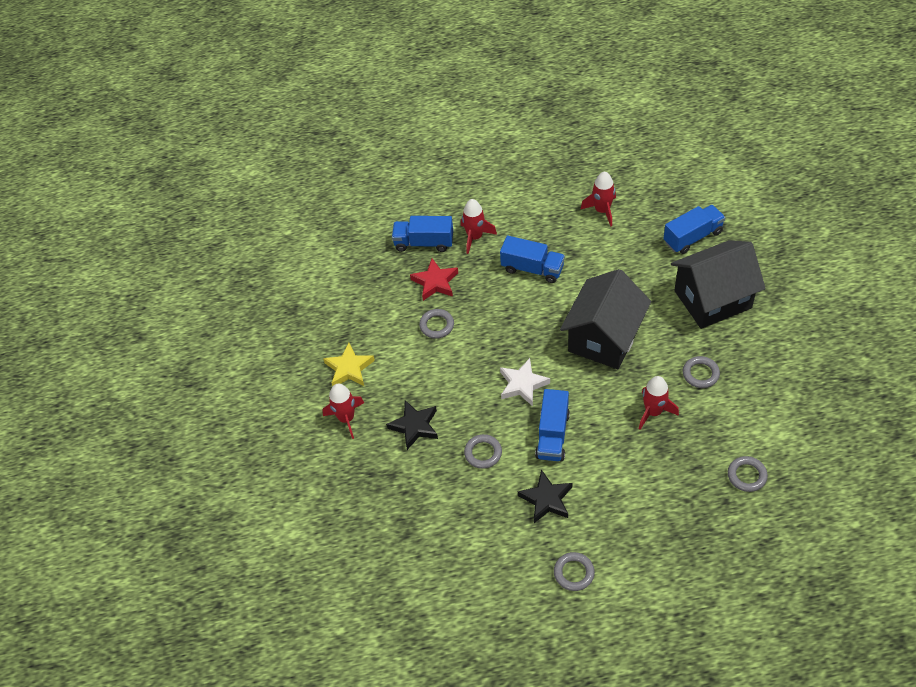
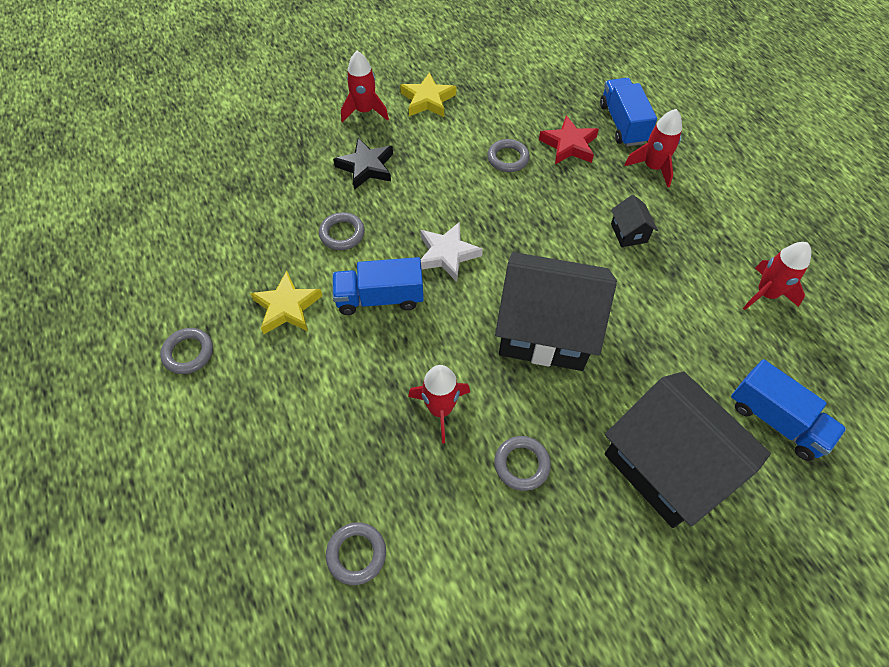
camera: 70 degrees right, 5 degrees up
blue truck [500,236,565,283] -> black house [611,195,658,247]
black star [518,470,572,523] -> yellow star [250,271,322,334]

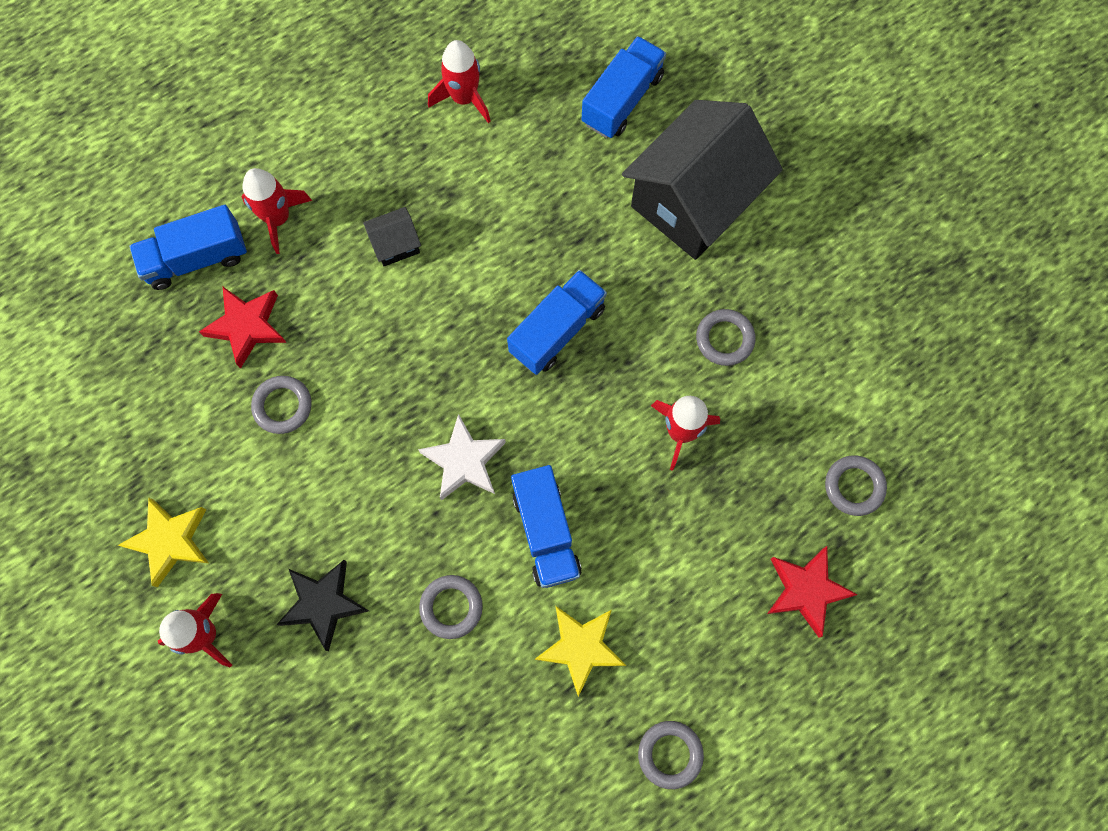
camera: 100 degrees left, 15 degrees up
black house [495,252,617,371] -> blue truck [507,270,607,375]
none -> red star [767,546,858,638]

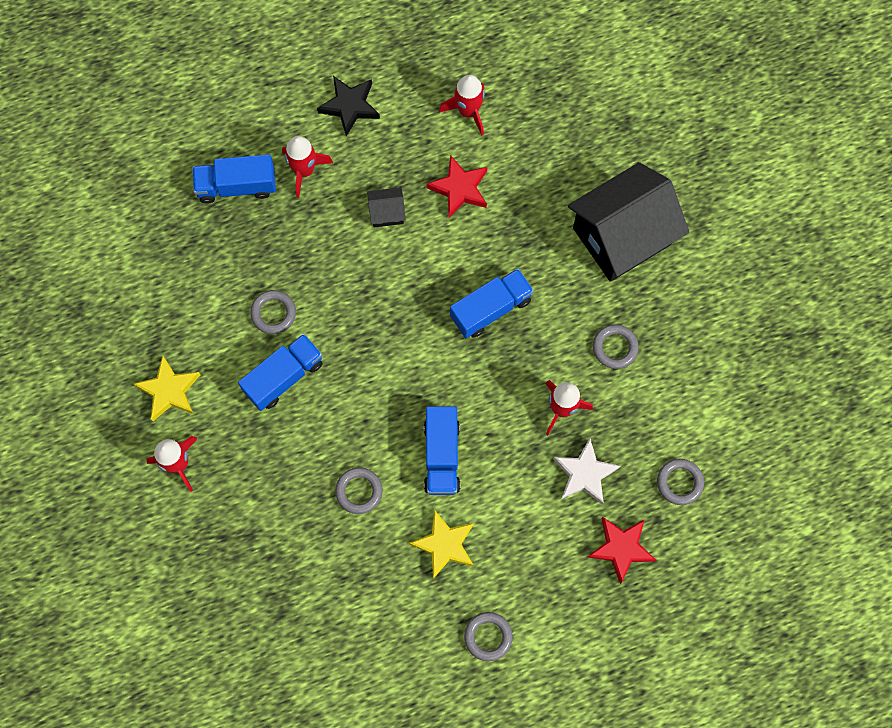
camera: 15 degrees right, 0 degrees up
red star [199,287,287,369] -> red star moved to [426,155,487,218]
black star [276,560,369,651] -> black star moved to [317,76,380,136]
white star [418,414,506,501] -> white star moved to [553,438,620,505]
blue truck [582,36,666,138] -> blue truck moved to [238,334,323,411]

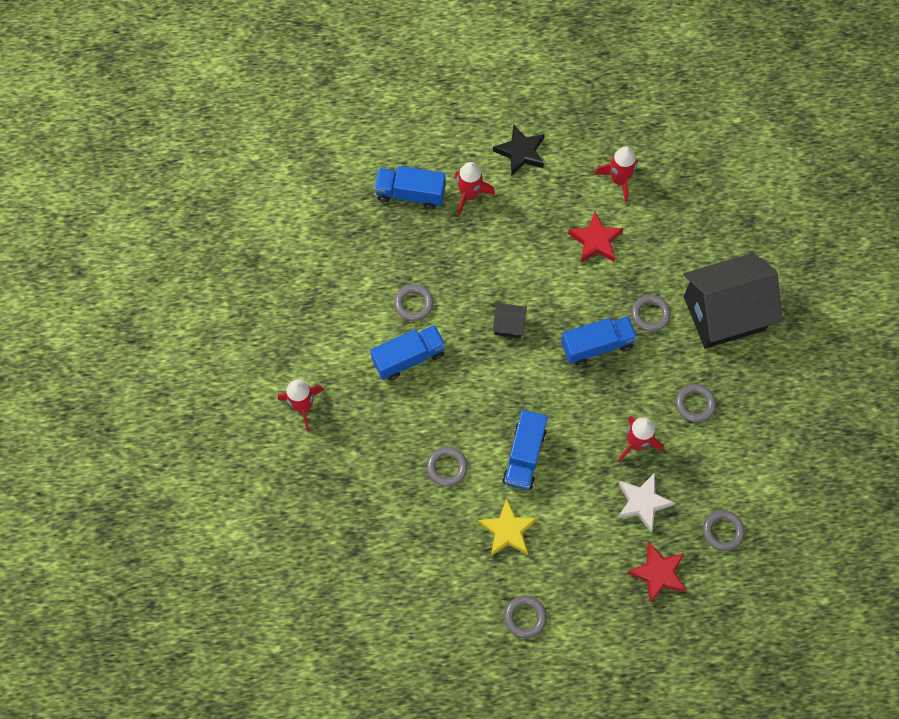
camera: 15 degrees right, 5 degrees down
yellow star [134,356,200,421] -> none
black house [367,187,406,227] -> black house moved to [493,303,527,338]
none -> grey ring [631,295,671,332]

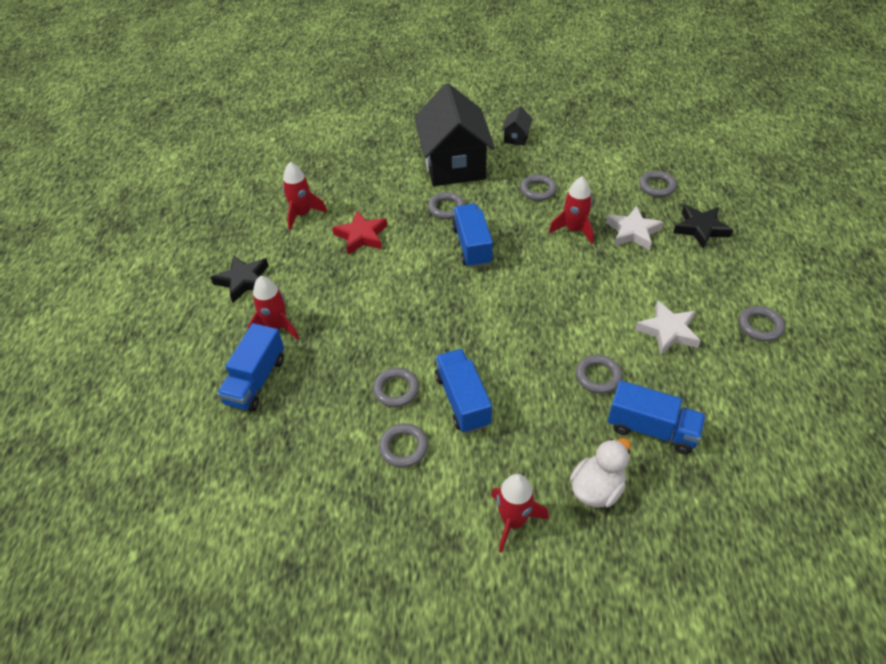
camera: 80 degrees left, 20 degrees down
yellow star [478,498,537,556] -> white star [635,300,701,355]
black house [493,303,527,338] -> black house moved to [501,106,533,146]
blue truck [502,410,548,490] -> blue truck moved to [608,380,706,454]
red star [627,542,686,603] -> black star [673,205,733,249]
none -> grey ring [379,423,428,468]
none -> white duck [570,438,631,508]

